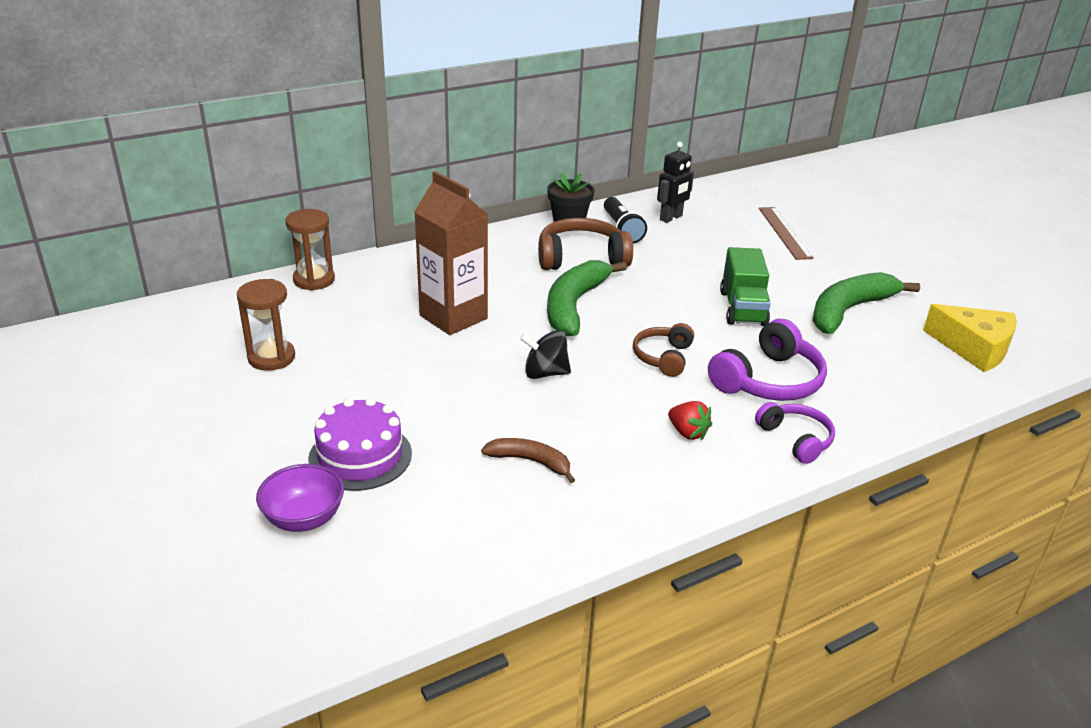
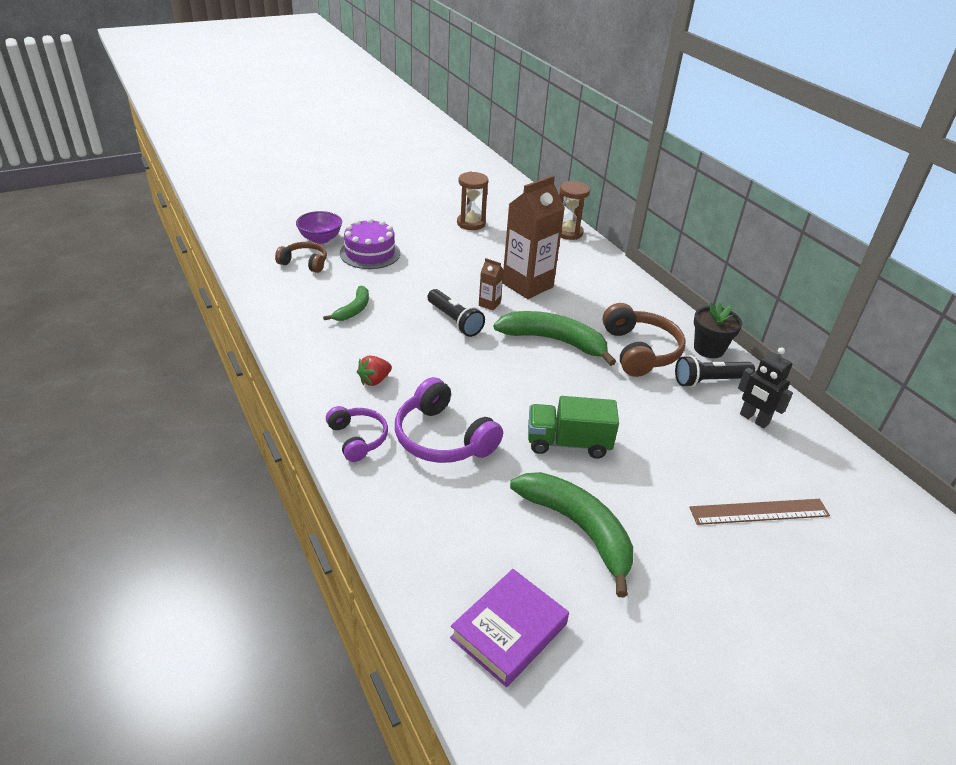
camera: 90 degrees right, 5 degrees up
brown banana [481,438,575,483] -> green banana [323,286,369,321]
black spinning top [520,330,571,379] -> black flashlight [427,289,485,337]
brown headphones [633,323,694,377] -> brown headphones moved to [275,242,327,273]
purple headphones [755,402,835,464] -> purple headphones turned 90 degrees counterclockwise [326,406,388,462]
yellow cheese [923,304,1017,372] -> purple book [450,569,569,687]
none -> brown carton [479,258,504,310]

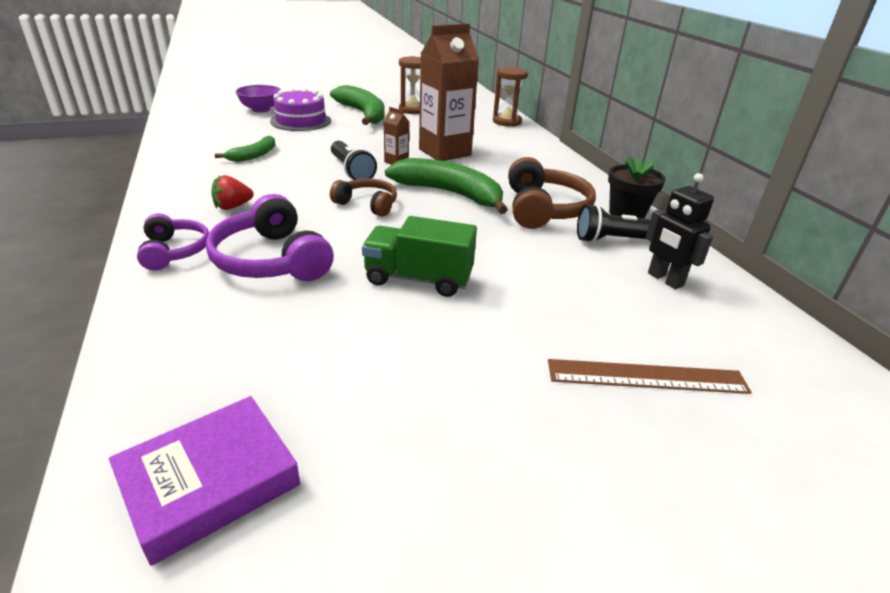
camera: 10 degrees right, 5 degrees down
brown headphones [275,242,327,273] -> brown headphones moved to [330,178,397,216]
green banana [510,472,633,598] -> green banana moved to [330,85,385,125]

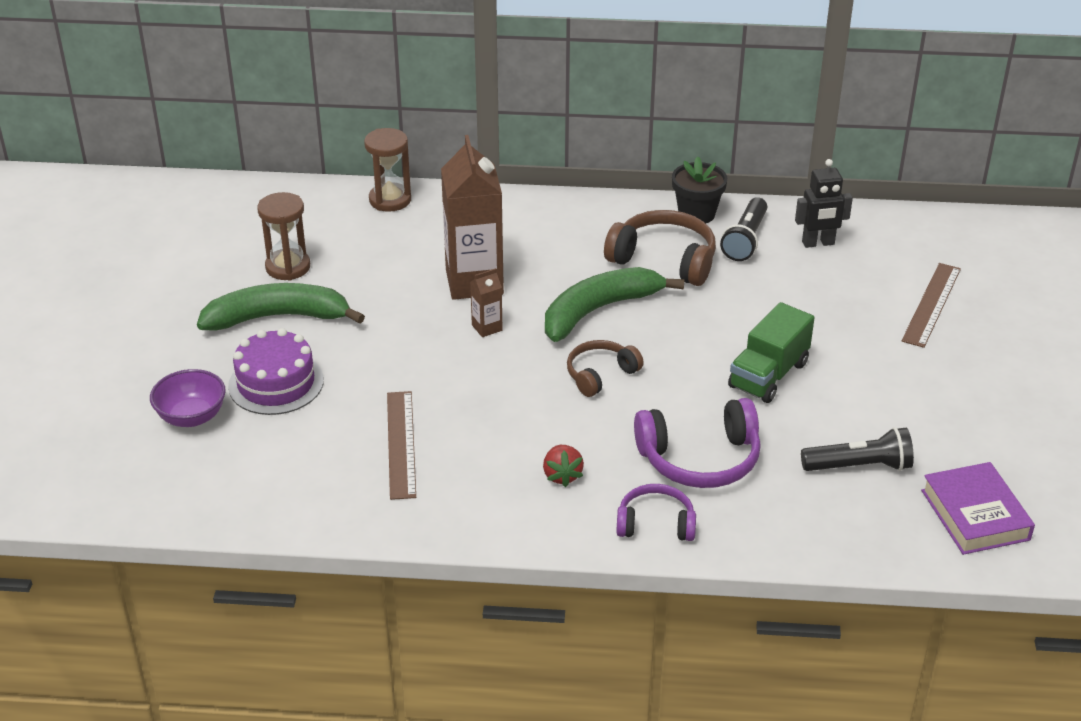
camera: 65 degrees left, 5 degrees up
green banana [215,136,275,162] -> brown ruler [387,391,416,500]
black flashlight [331,141,377,180] -> black flashlight moved to [801,427,914,471]

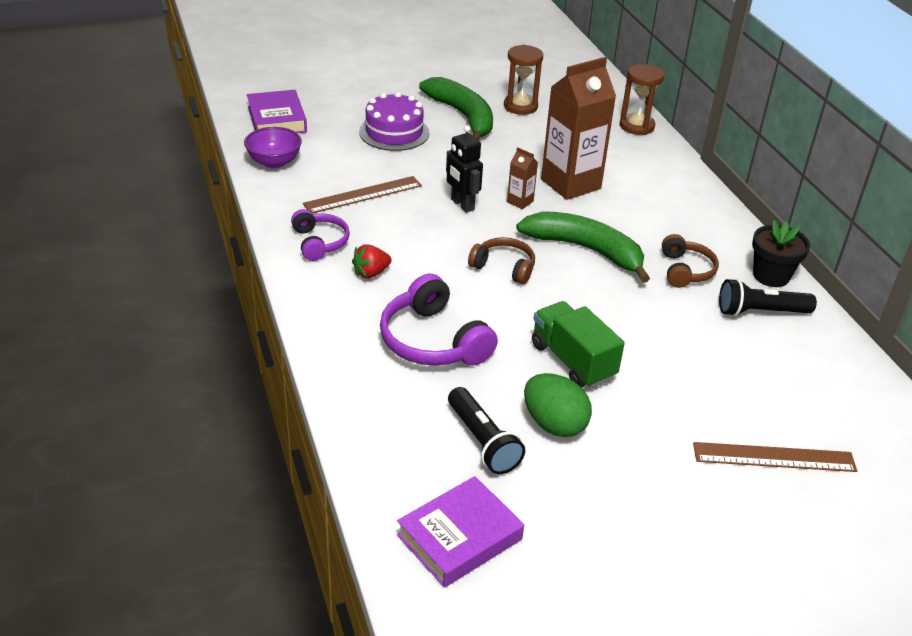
camera: 65 degrees right, 0 degrees up
purple bowl [150,369,226,427] -> purple bowl moved to [244,127,302,168]
brown headphones [604,210,716,286] -> brown headphones [662,234,719,288], size x0.62
purple headphones [616,484,696,541] -> purple headphones moved to [291,209,350,261]
green truck [728,302,815,403] -> green truck turned 45 degrees clockwise [532,301,625,388]
black robot [795,159,853,248] -> black robot moved to [446,125,483,213]
none -> purple book [247,90,307,133]
none -> green egg [524,373,592,437]

